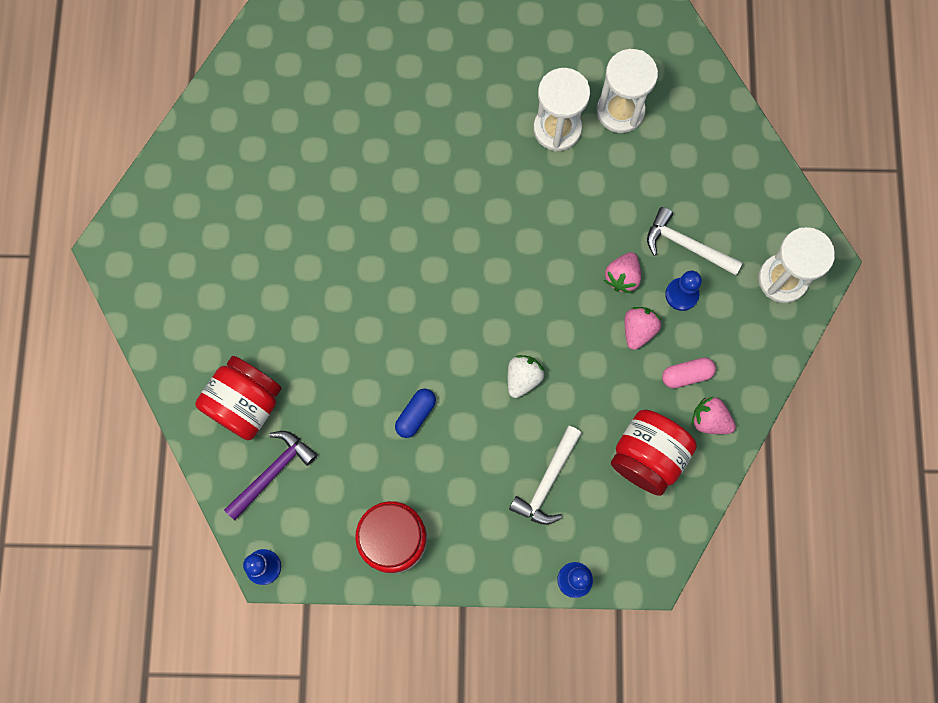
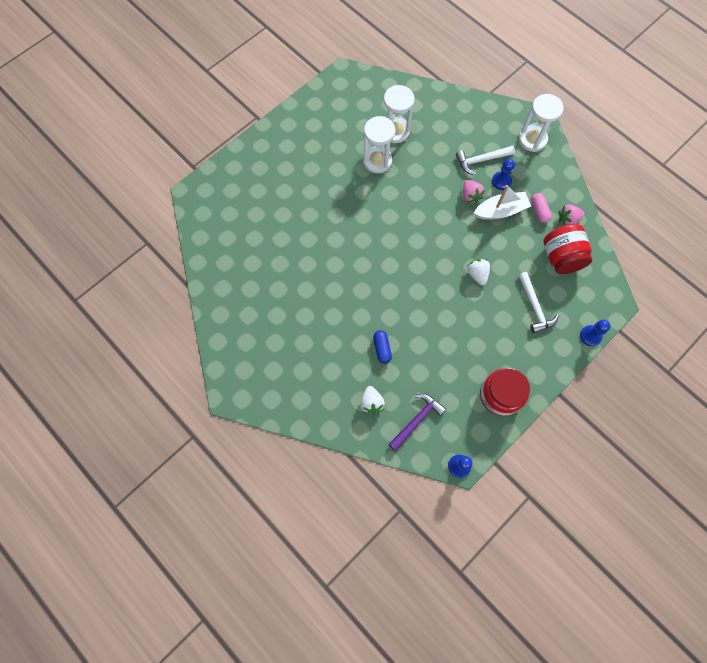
camera: 45 degrees left, 5 degrees down
red jar [195,356,282,440] -> white strawberry [360,386,385,414]
purple hammer [224,431,317,520] -> purple hammer turned 45 degrees clockwise [388,393,446,451]
blue capsule [395,389,436,438] -> blue capsule moved to [373,330,392,364]
pink strawberry [625,307,661,350] -> white boat [474,185,531,220]
pink capsule [662,358,716,388] -> pink capsule turned 45 degrees counterclockwise [531,193,552,223]

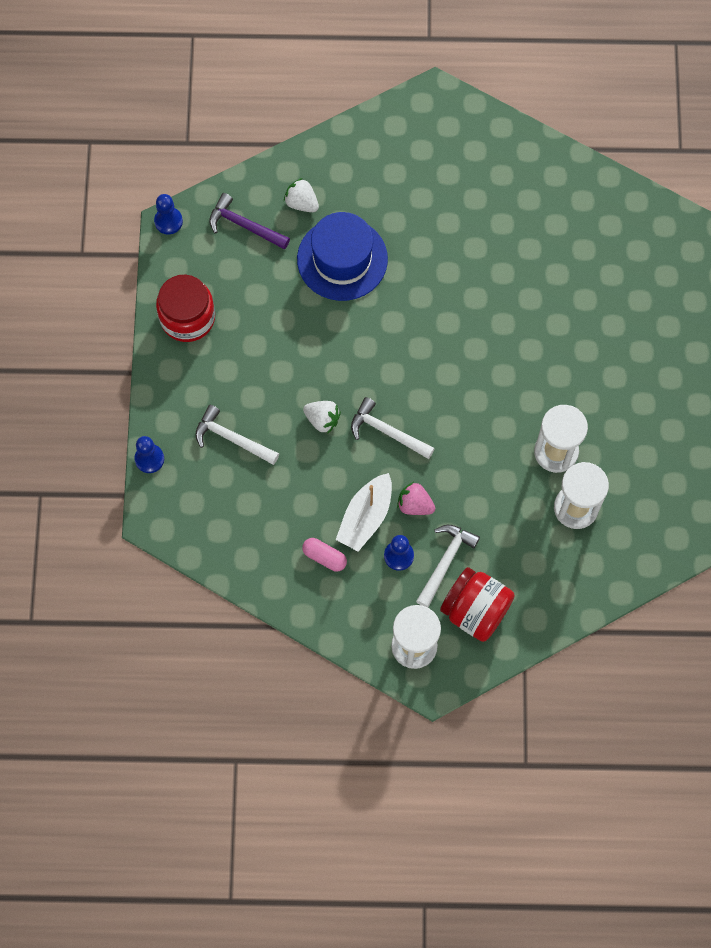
camera: 135 degrees right, 0 degrees up
blue capsule [373,330,392,364] -> blue hat [297,212,388,301]
purple hammer [388,393,446,451] -> purple hammer turned 120 degrees clockwise [209,193,290,250]
red jar [543,224,592,274] -> red jar moved to [440,567,515,642]
pink strawberry [559,204,584,226] -> none
none -> white hammer [351,397,435,459]

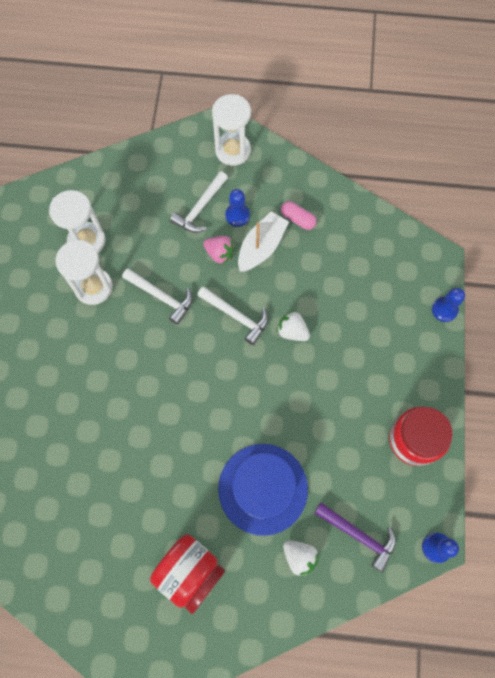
camera: 175 degrees left, 0 degrees up
white hammer [195,405,279,465] -> white hammer moved to [122,268,193,325]
red jar [440,567,515,642] -> red jar moved to [150,534,225,614]

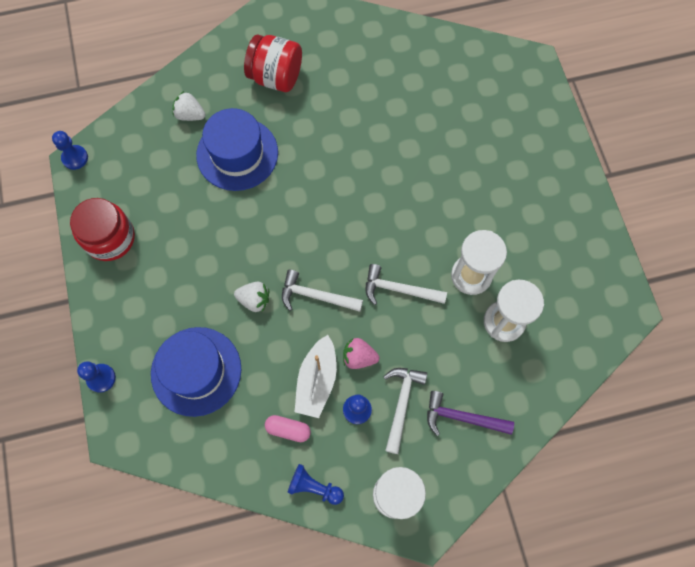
camera: 160 degrees right, 0 degrees up
purple hammer [314,503,396,572] -> purple hammer moved to [427,391,514,436]
none -> blue hat [151,327,241,417]
none -> blue pawn [287,464,344,505]

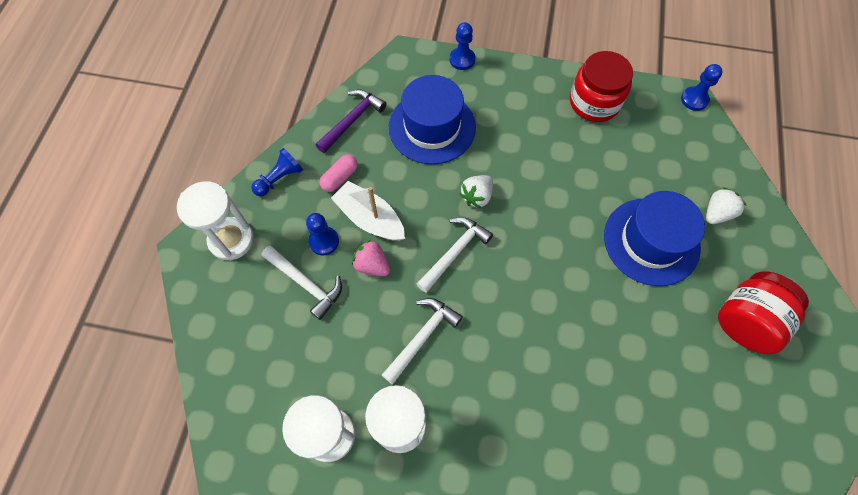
camera: 115 degrees right, 5 degrees down
pink strawberry [343,338,379,369] -> pink strawberry turned 90 degrees counterclockwise [352,239,390,276]
purple hammer [427,391,514,436] -> purple hammer moved to [316,89,387,153]

